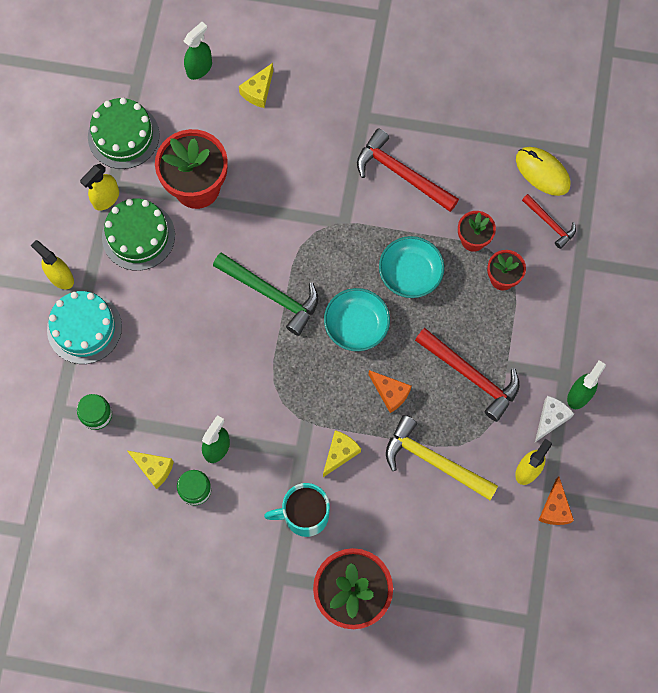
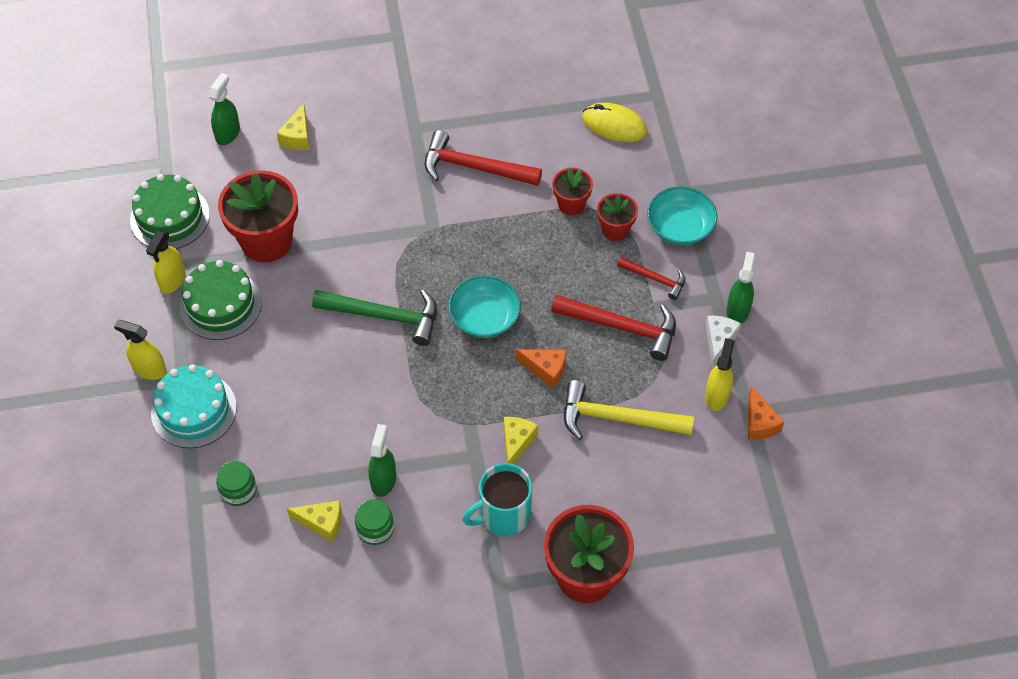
camera: 20 degrees left, 15 degrees down
turquoise bowl [379,236,444,298] -> turquoise bowl moved to [647,186,718,245]
red hammer [522,194,576,249] -> red hammer moved to [617,257,685,300]

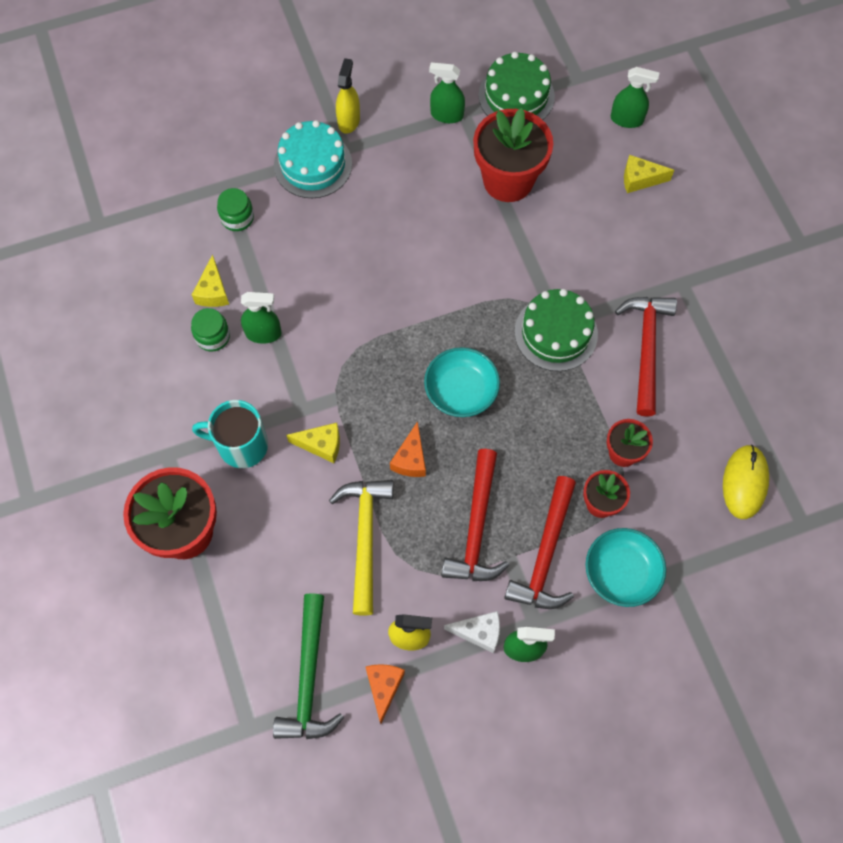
camera: 80 degrees right, 10 degrees up
yellow spray bottle [146,230,185,294] -> green spray bottle [429,62,465,123]
green cake [179,260,262,340] -> green cake moved to [515,289,598,371]
green hammer [312,289,437,346] -> green hammer moved to [273,593,344,739]
turquoise mug [463,463,532,536] -> turquoise mug turned 45 degrees counterclockwise [192,400,268,468]
red hammer [617,257,685,300] -> red hammer [504,476,576,609], size x1.76
orange cheese [748,386,784,440] -> orange cheese turned 120 degrees clockwise [366,664,405,724]

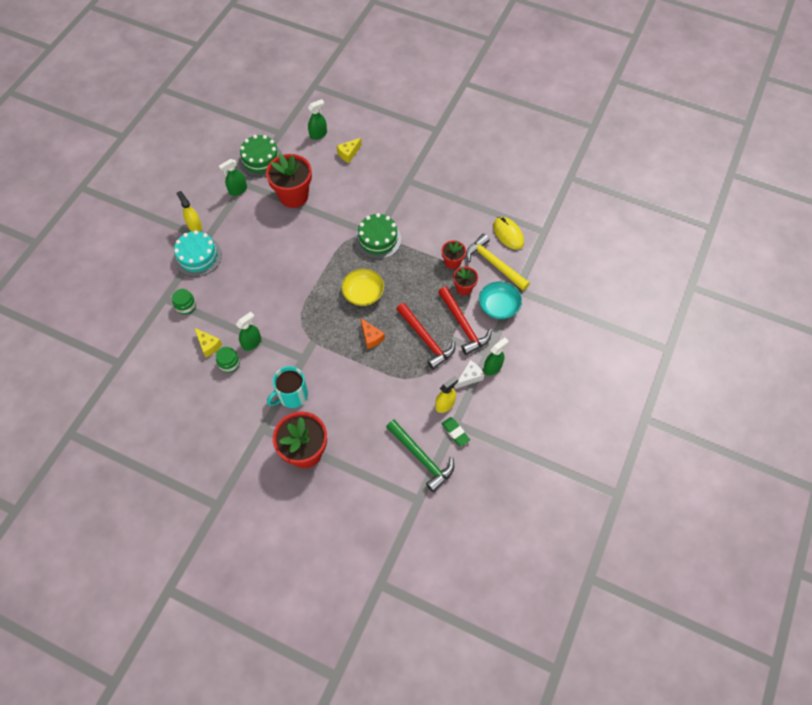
camera: 45 degrees left, 5 degrees down
yellow cheese [286,423,340,463] -> none
yellow hammer [329,480,393,616] -> yellow hammer moved to [466,234,530,291]
orange cheese [366,664,405,724] -> green eraser [441,417,470,447]
turquoise bowl [424,347,500,417] -> yellow bowl [341,269,384,306]
red hammer [615,297,677,417] -> none

